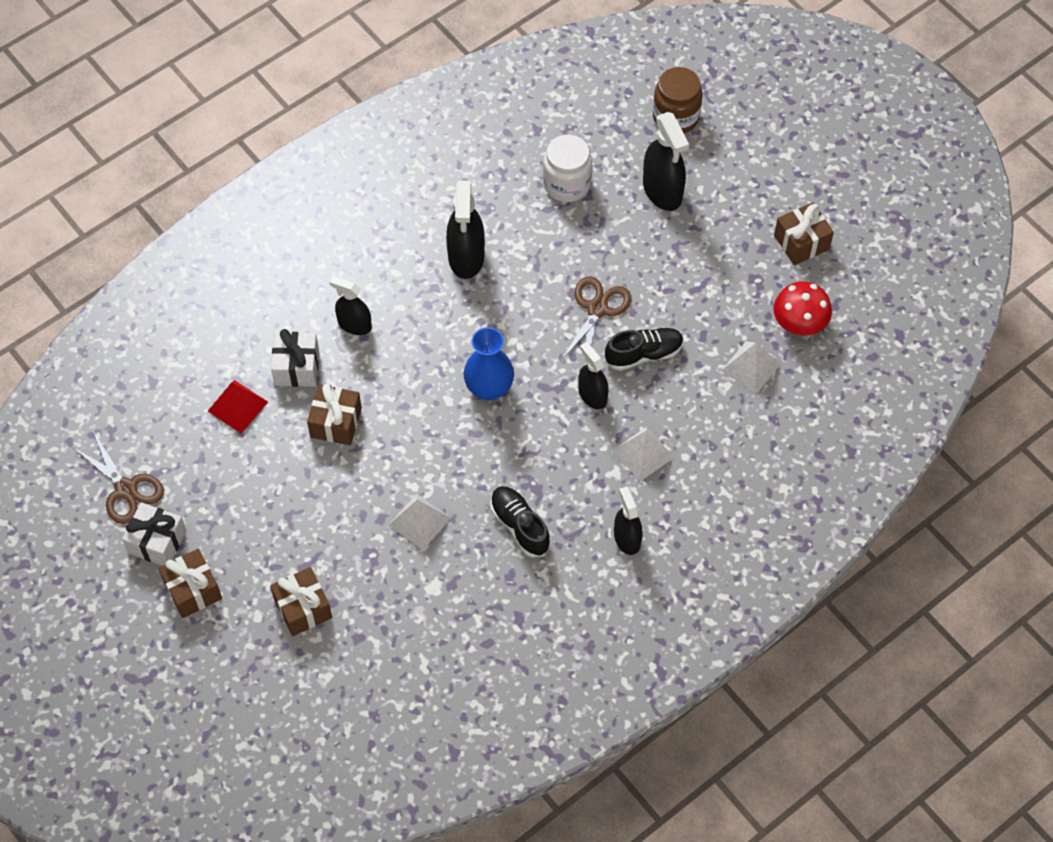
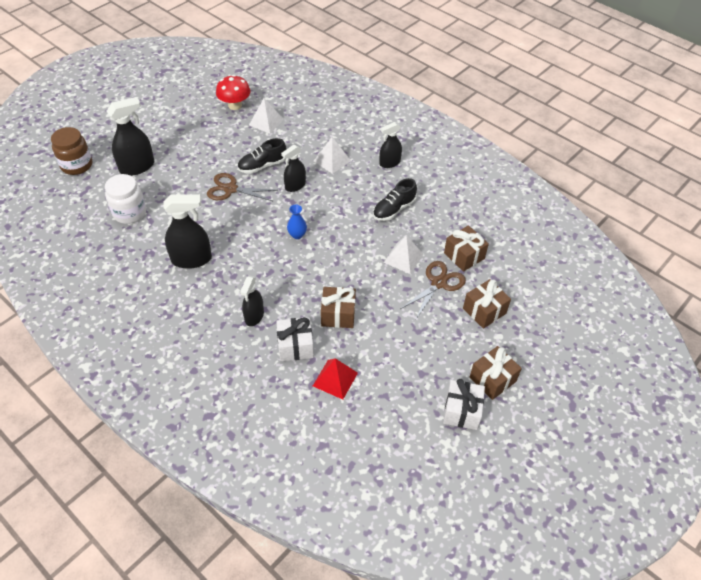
camera: 100 degrees left, 10 degrees down
brown scissors [73,431,164,524] -> brown scissors moved to [400,261,466,319]
blue vase [463,327,514,401] -> blue vase [287,205,307,239], size x0.58
black shoe [605,327,684,371] -> black shoe turned 90 degrees counterclockwise [237,138,286,174]
brown gift [774,202,834,265] -> brown gift moved to [444,225,489,272]

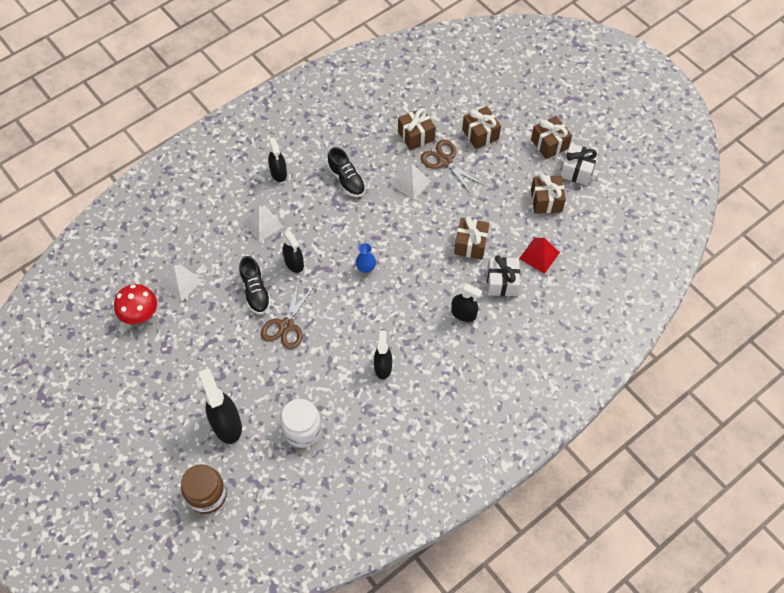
camera: 80 degrees left, 10 degrees up
black spray bottle [163,194,212,269] -> black spray bottle [374,330,392,379], size x0.64
none -> brown gift [531,174,566,214]

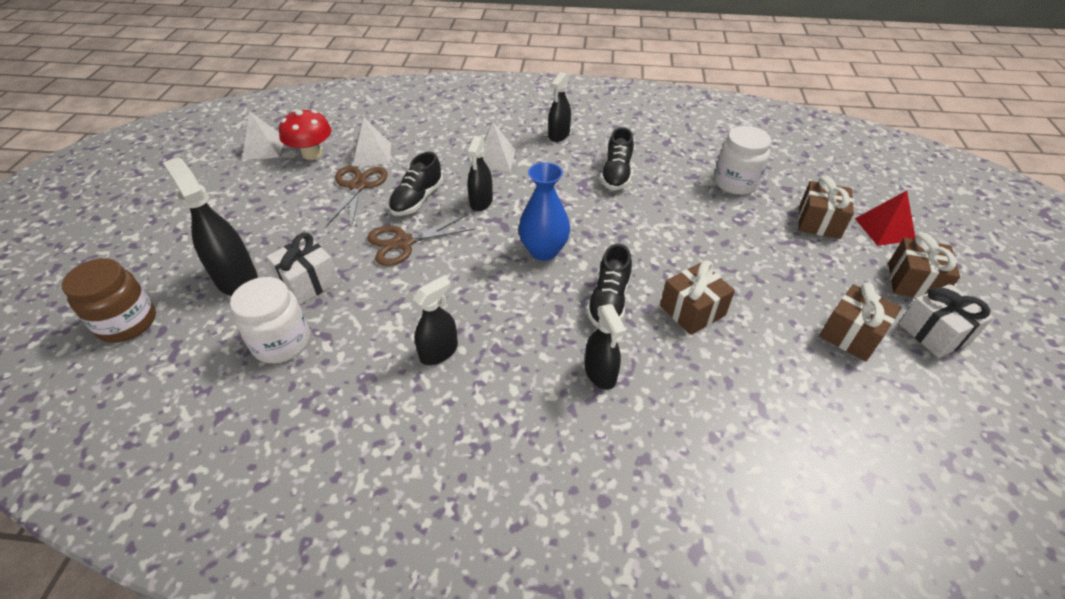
camera: 45 degrees right, 15 degrees down
black spray bottle [199,368,242,444] -> black spray bottle turned 60 degrees counterclockwise [163,157,258,296]
blue vase [356,243,376,273] -> blue vase [519,162,570,261], size x1.72
white pyramid [391,164,431,200] -> white pyramid moved to [242,111,283,160]
brown gift [398,108,435,150] -> white jar [714,126,771,195]
brown scissors [421,140,484,195] -> brown scissors moved to [327,166,388,226]
white gift [487,255,520,296] -> white gift moved to [266,233,340,305]
red pyramid [519,238,560,274] -> red pyramid moved to [855,191,915,246]
none -> black shoe [587,244,632,327]

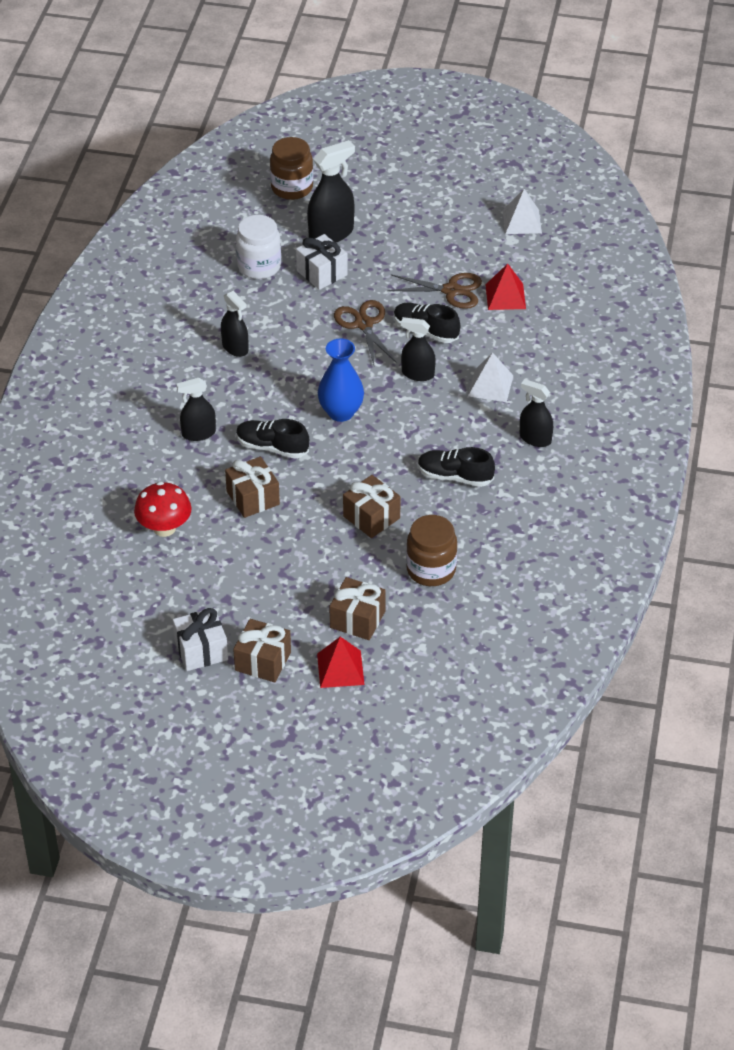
camera: 95 degrees right, 0 degrees up
red mushroom [279,109,332,160] -> red mushroom moved to [134,482,191,537]
white pyramid [353,117,391,166] -> red pyramid [486,263,526,310]
white jar [714,126,771,195] -> brown jar [406,515,457,586]
brown gift [820,283,902,361] -> brown gift moved to [343,475,401,538]

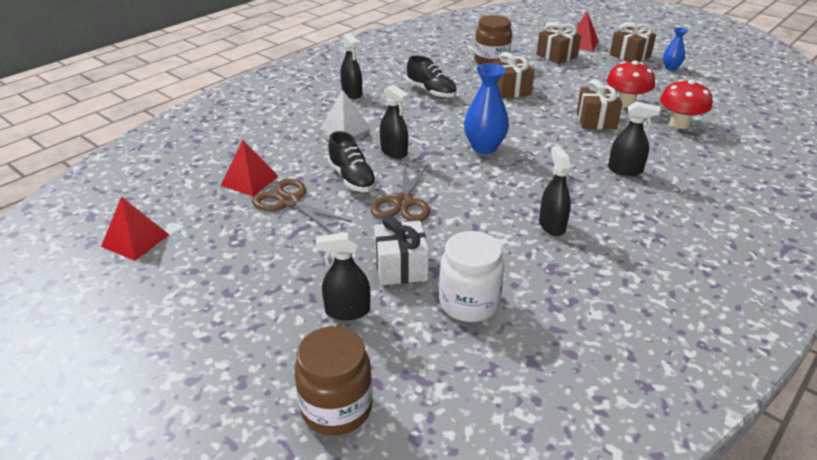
camera: 150 degrees left, 10 degrees down
white gift [173,608,228,671] -> blue vase [663,27,688,70]
black shoe [236,419,309,459] -> none
black spray bottle [307,140,355,242] -> black spray bottle [316,232,370,320], size x0.64
white pyramid [502,189,542,234] -> red pyramid [101,196,169,261]
none -> red mushroom [607,60,655,108]

